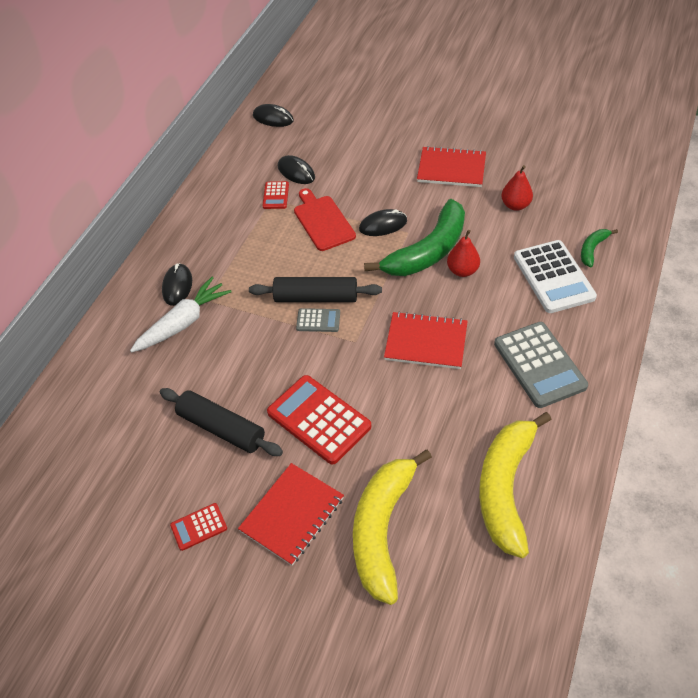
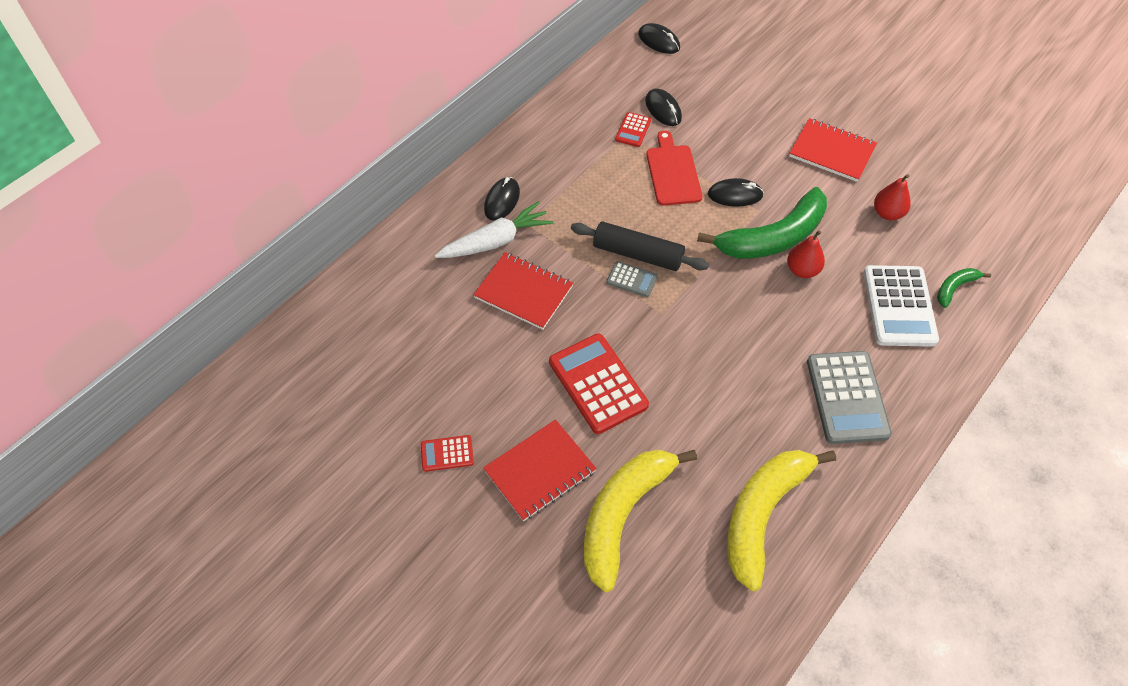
camera: 15 degrees right, 5 degrees up
black rolling pin [160,388,283,456] -> none
red notebook [384,311,468,369] -> red notebook moved to [473,252,573,330]

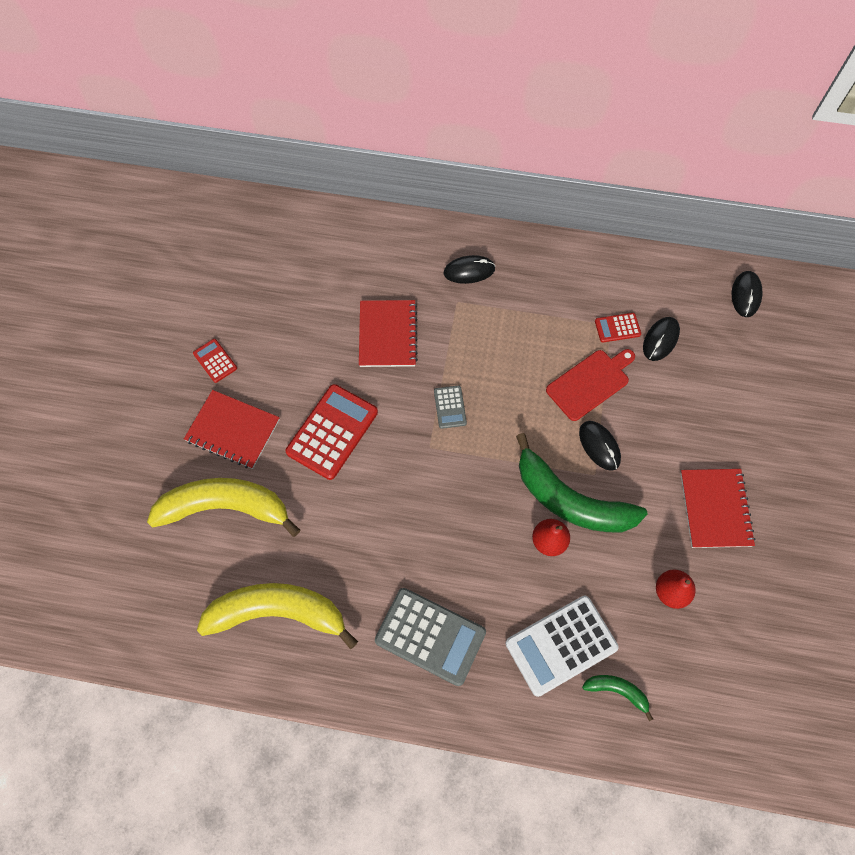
camera: 60 degrees right, 10 degrees up
white carrot [435,201,553,258] -> none
black rolling pin [571,221,709,271] -> none
grey calculator [807,351,892,444] -> grey calculator turned 120 degrees counterclockwise [375,588,486,686]

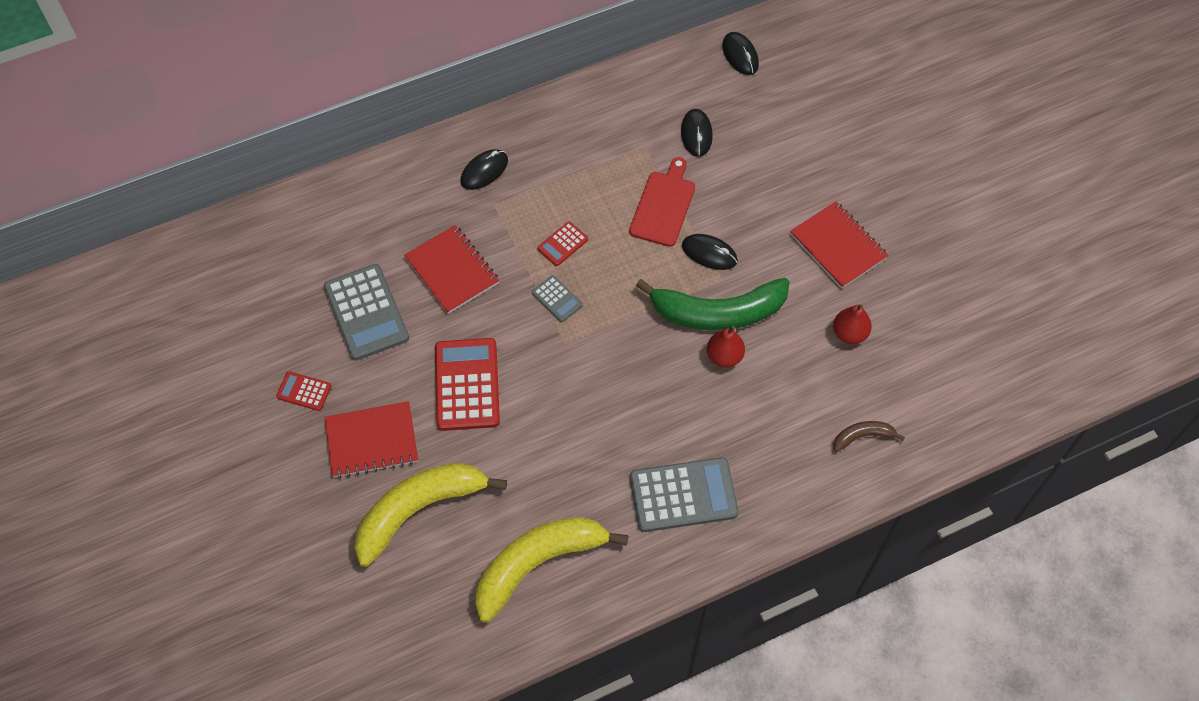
camera: 35 degrees left, 5 degrees down
white calculator [506,596,619,697] -> none
green banana [582,675,653,721] -> brown banana [833,421,905,452]
red calculator [595,313,641,342] -> red calculator moved to [538,222,588,266]
none -> grey calculator [324,264,409,361]

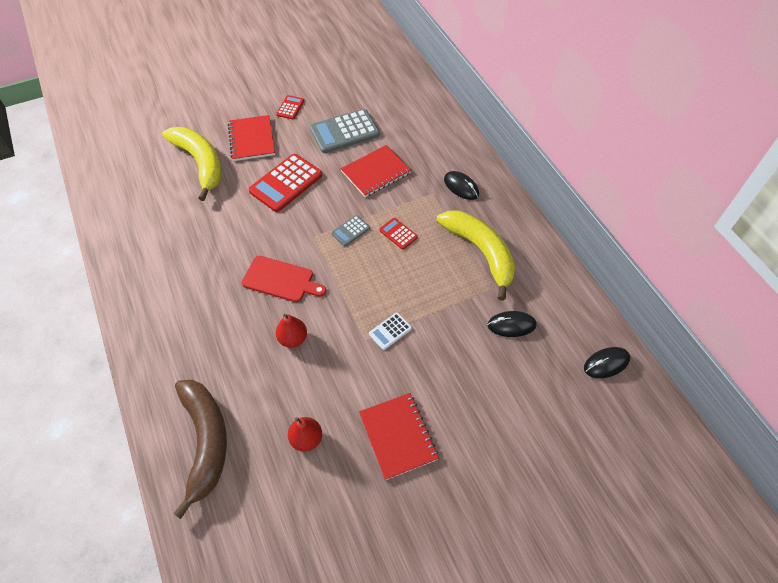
camera: 90 degrees right, 5 degrees down
red calculator [435,338,500,431] -> red calculator turned 135 degrees clockwise [249,154,322,212]
yellow banana [475,517,629,623] -> yellow banana moved to [437,211,515,301]
red cutting board [629,157,695,247] -> red cutting board moved to [242,256,326,302]
grey calculator [630,457,739,532] -> none
green banana [636,278,789,330] -> none
black mouse [682,234,738,270] -> white calculator [369,312,412,350]
red notebook [790,201,889,289] -> red notebook turned 75 degrees counterclockwise [359,393,439,480]
brown banana [833,421,905,452] -> brown banana [173,379,227,519], size x2.21

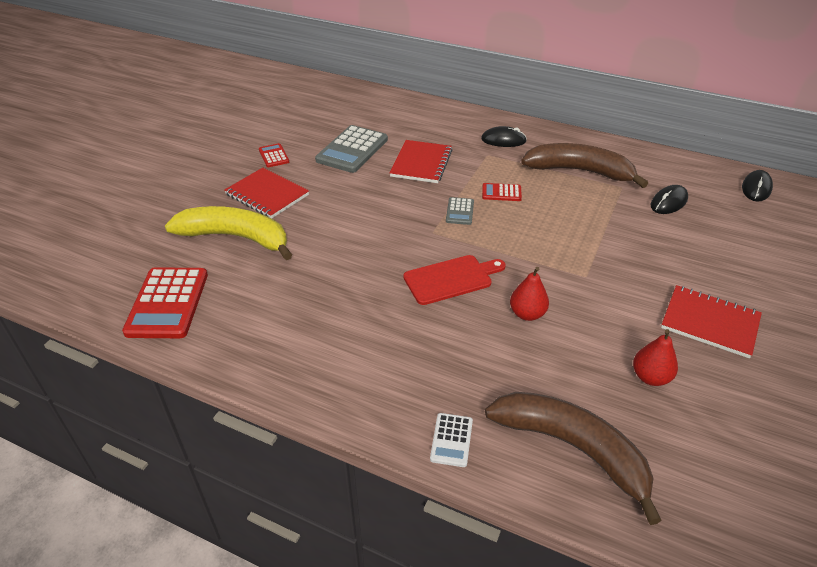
camera: 40 degrees left, 15 degrees down
red calculator [249,154,322,212] -> red calculator moved to [122,267,208,338]
white calculator [369,312,412,350] -> white calculator moved to [430,413,473,467]
yellow banana [437,211,515,301] -> brown banana [521,143,648,188]

